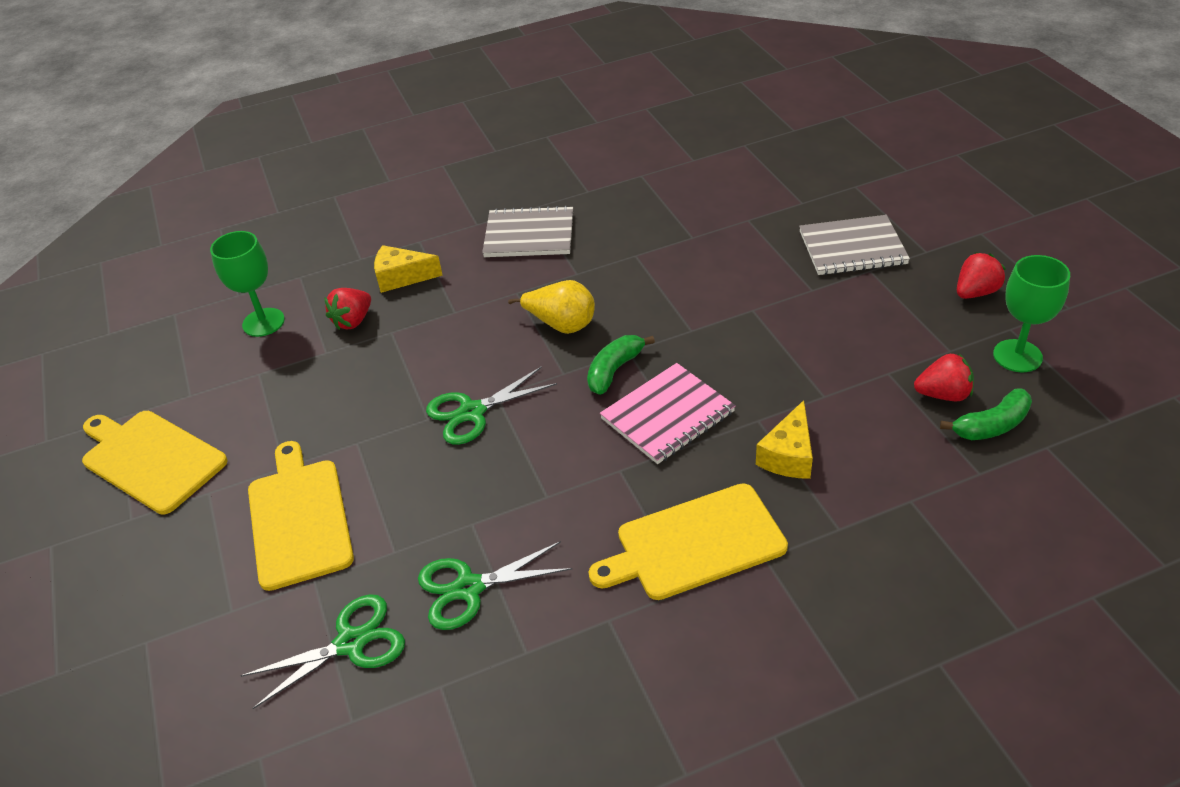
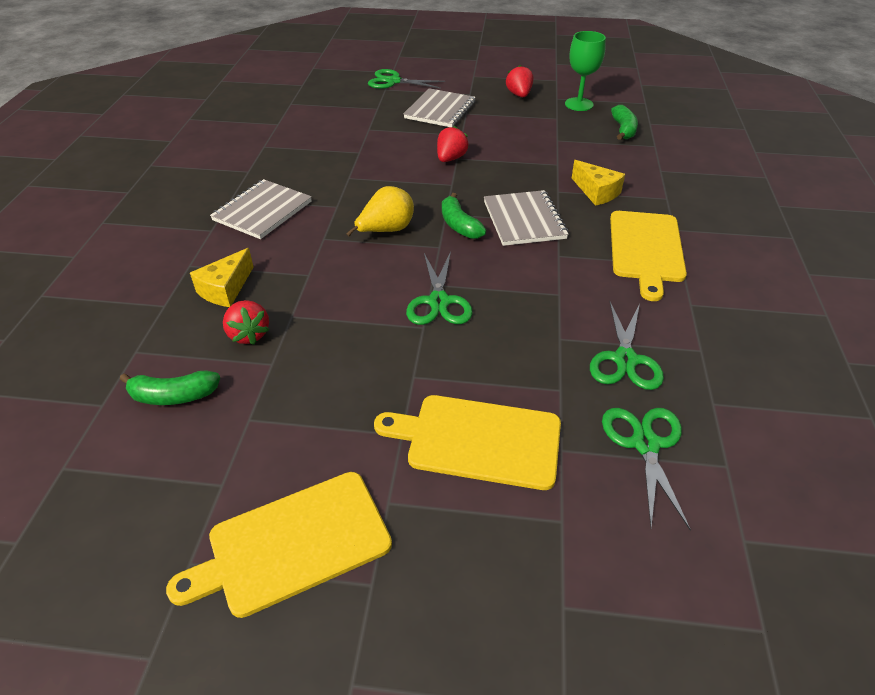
camera: 65 degrees left, 0 degrees up
green goblet [210,231,285,337] -> green banana [120,371,220,405]
pink notebook [600,363,736,464] -> grey notebook [484,190,569,246]
red strawberry [914,353,974,401] -> red strawberry moved to [437,126,469,162]
none -> green scissors [368,69,445,89]

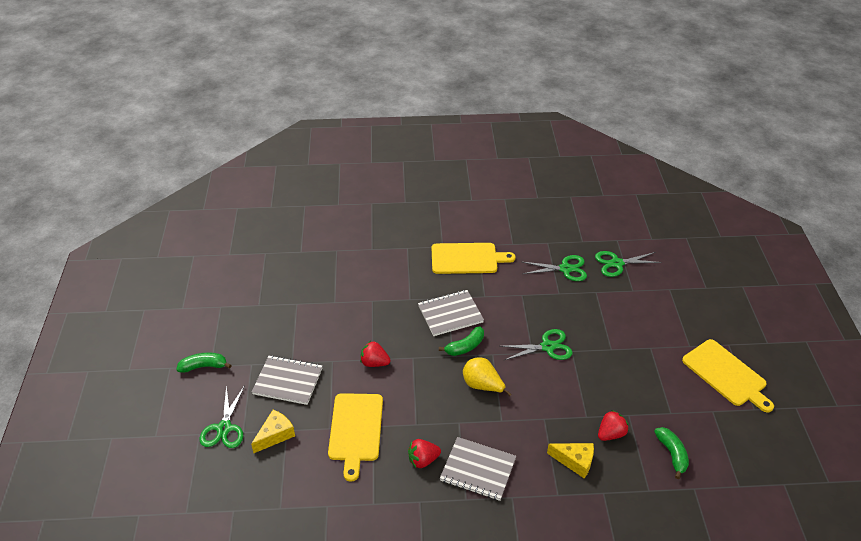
camera: 100 degrees left, 0 degrees up
yellow cutting board [374,395,561,490] -> yellow cutting board moved to [328,393,383,482]
red strawberry [506,65,533,97] -> red strawberry moved to [408,439,441,468]
green goblet [565,31,606,111] -> none
yellow cheese [572,160,625,206] -> yellow cheese moved to [251,410,295,453]
green banana [611,105,638,140] -> green banana moved to [176,353,232,373]

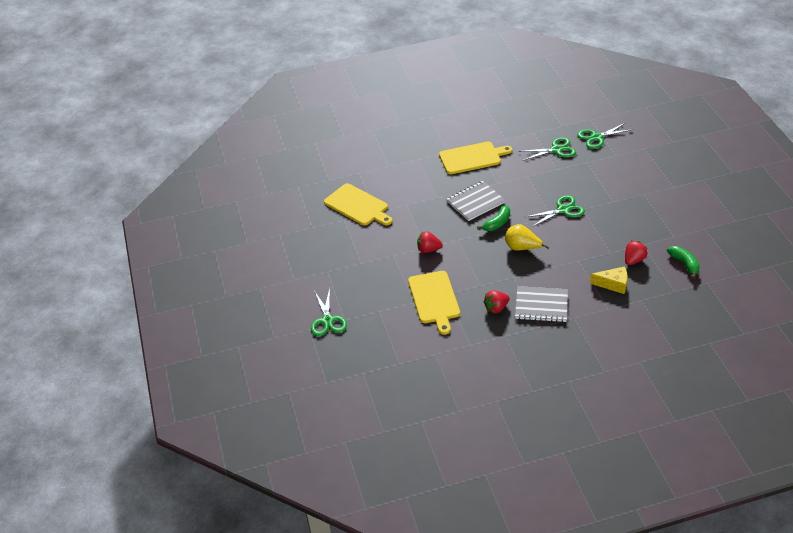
camera: 10 degrees left, 0 degrees up
green banana [176,353,232,373] -> none
yellow cheese [251,410,295,453] -> none
grey notebook [252,355,322,405] -> none
yellow cutting board [682,339,774,412] -> yellow cutting board moved to [324,183,392,226]

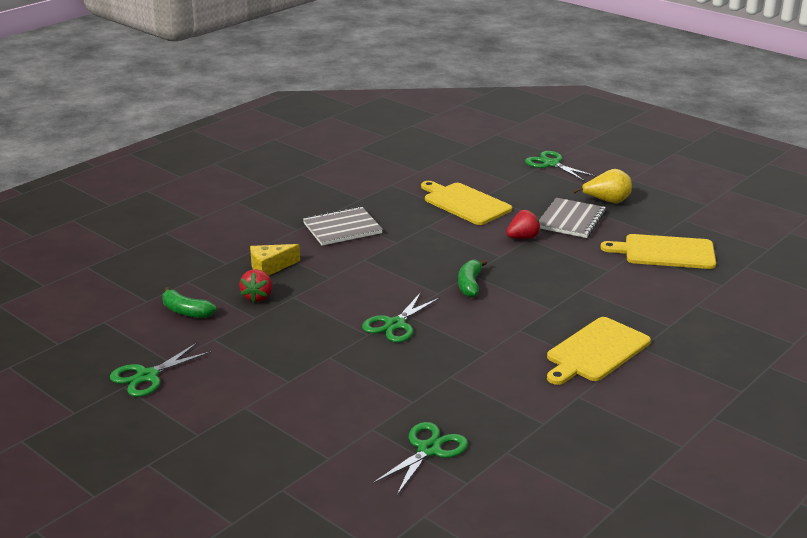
camera: 145 degrees right, 15 degrees down
grey notebook [447,181,505,221] -> grey notebook moved to [539,198,606,238]
red strawberry [483,290,510,314] -> none
yellow pear [505,224,549,251] -> yellow pear moved to [573,169,632,203]
green scissors [519,138,576,161] -> green scissors moved to [110,343,212,397]

